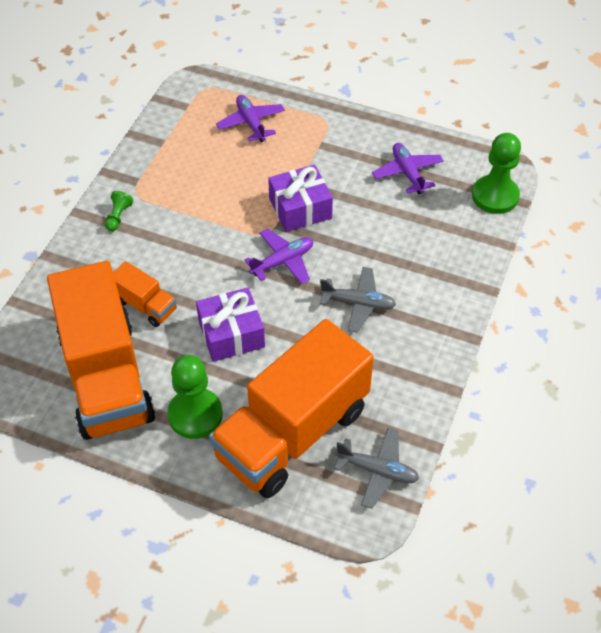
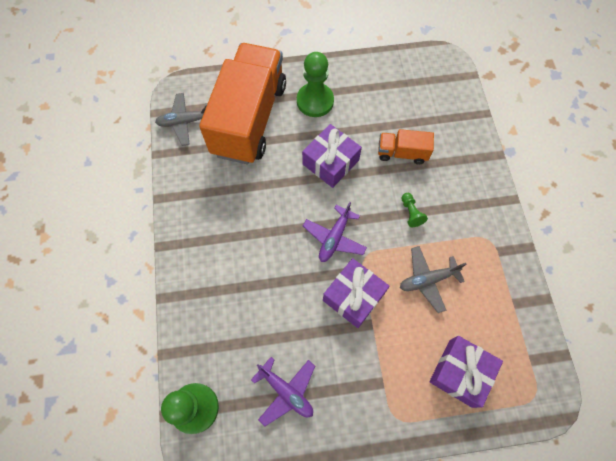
camera: 150 degrees right, 15 degrees up
orange truck [47,261,155,440] -> none
green pawn [105,191,133,231] -> green pawn moved to [402,193,428,227]
purple plane [216,95,285,142] -> purple gift [429,336,503,408]
grey plane [320,267,396,333] -> grey plane moved to [400,246,466,313]

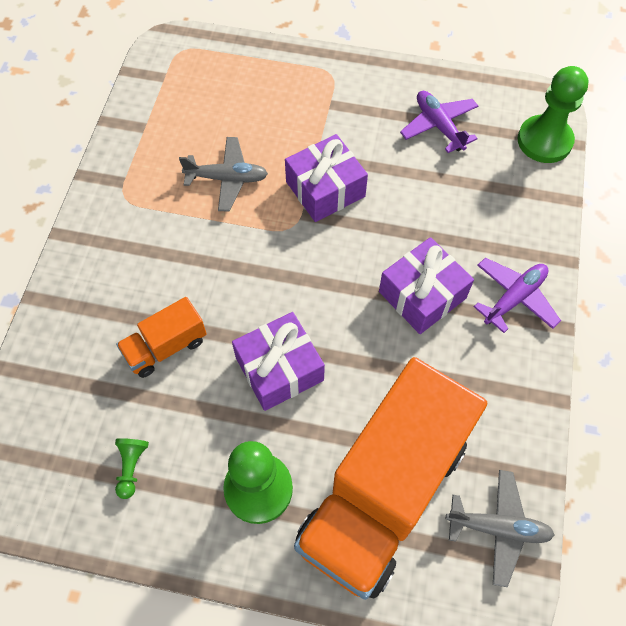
camera: 160 degrees left, 5 degrees down
purple plane [303,202,367,262] -> purple plane moved to [474,258,561,333]
orange truck [378,129,434,164] -> orange truck turned 120 degrees clockwise [116,297,207,378]
green pawn [402,193,428,227] -> green pawn moved to [115,438,149,499]
purple gift [429,336,503,408] -> purple gift moved to [379,237,474,334]

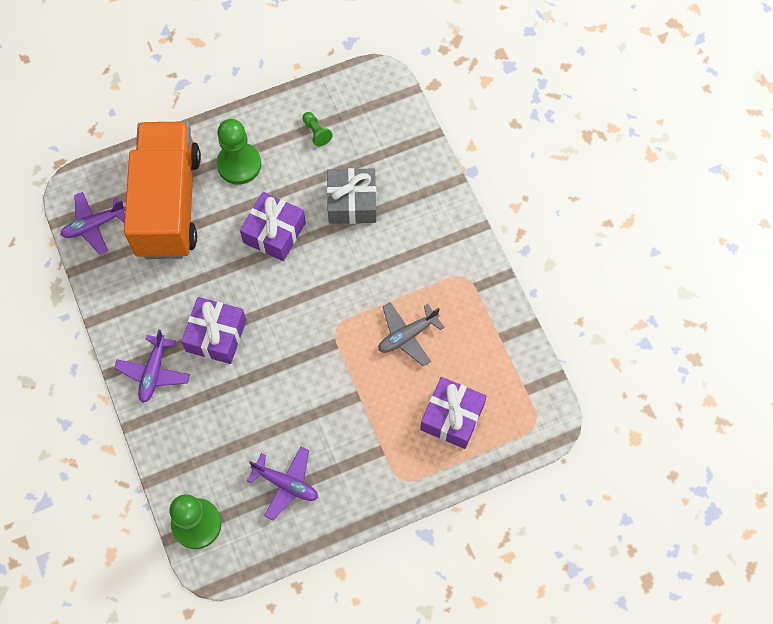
camera: 145 degrees right, 5 degrees up
orange truck [116,297,207,378] -> grey gift [327,168,377,224]
purple gift [285,134,368,222] -> purple gift moved to [420,377,487,449]
grey plane [446,470,555,587] -> purple plane [61,192,125,255]

